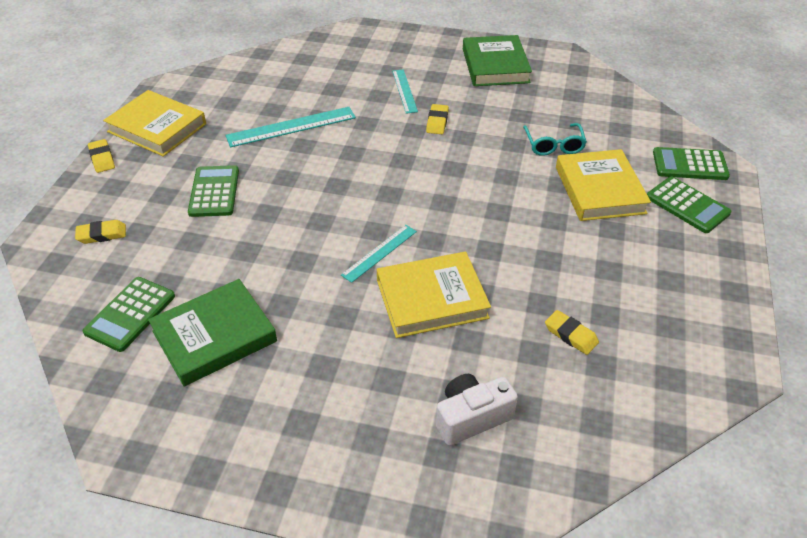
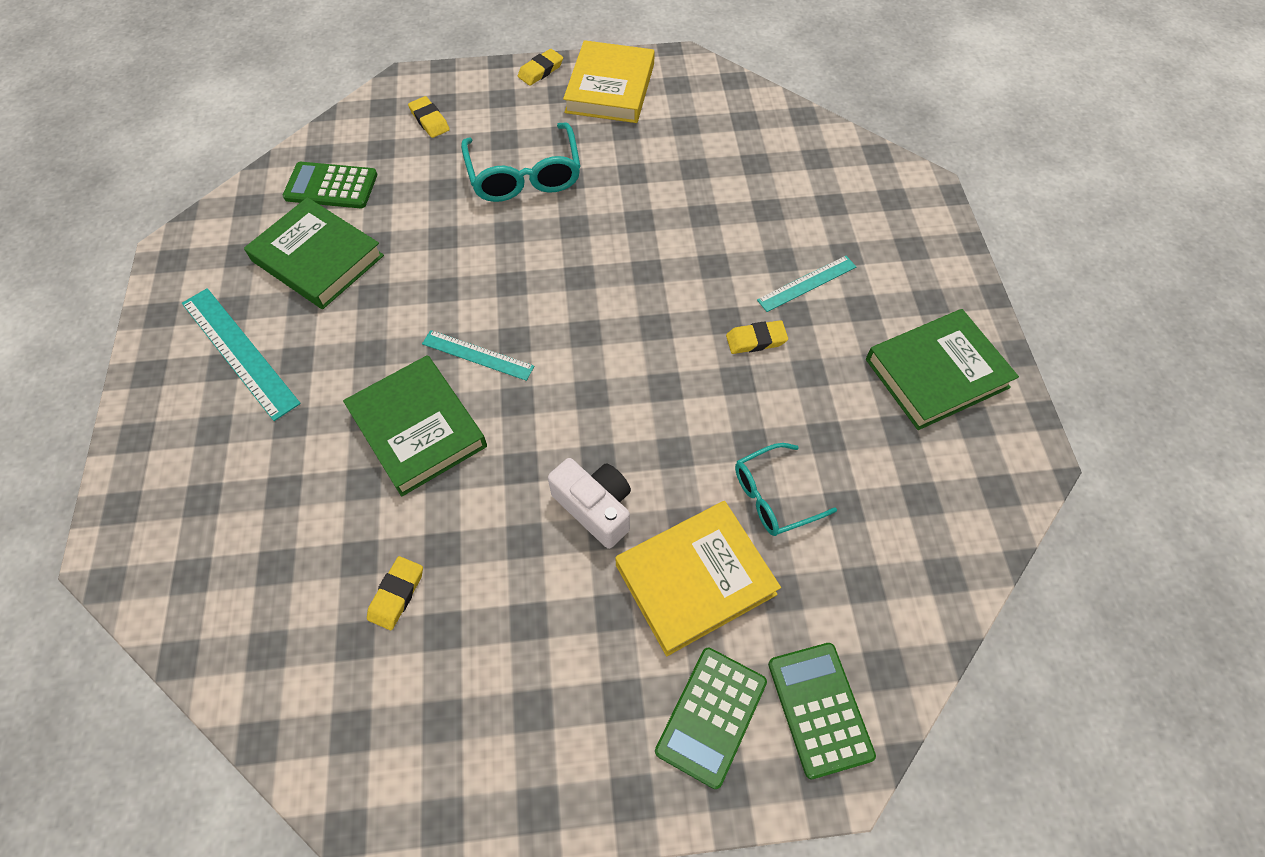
camera: 70 degrees right, 15 degrees up
green calculator [188,165,239,217] -> turquoise glasses [461,122,581,202]
turquoise ruler [226,107,356,147] -> turquoise ruler moved to [182,288,301,421]
yellow book [377,252,491,338] -> green book [343,355,487,496]
white camera [436,374,518,446] -> white camera moved to [548,458,631,549]

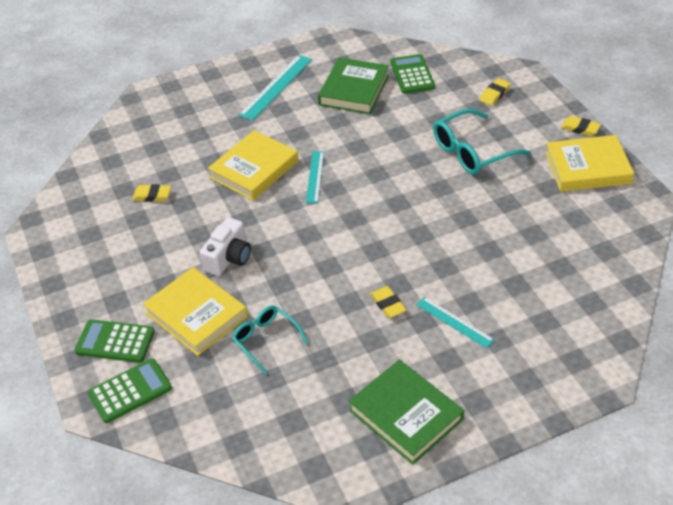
camera: 75 degrees right, 15 degrees down
green book [343,355,487,496] -> yellow book [208,130,299,201]

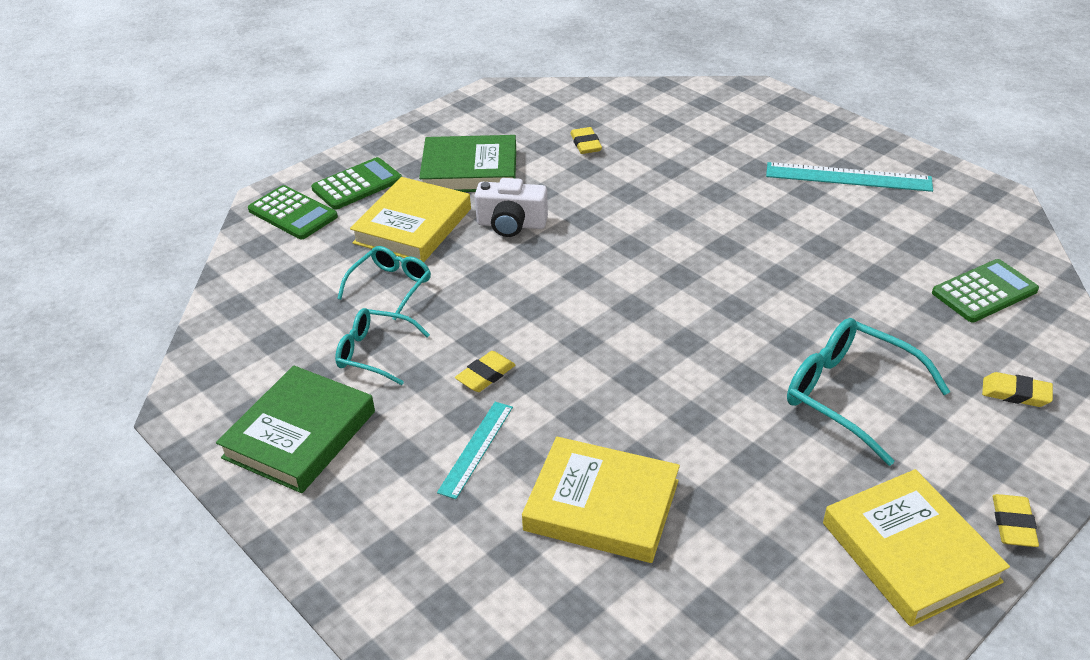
camera: 70 degrees right, 5 degrees down
green calculator [75,319,155,363] -> green calculator turned 60 degrees clockwise [311,157,402,210]
yellow book [208,130,299,201] -> yellow book moved to [522,437,680,563]
turquoise ruler [306,151,324,203] -> none
green book [318,57,389,114] -> green book moved to [419,135,516,192]
none -> turquoise glasses [335,308,430,385]

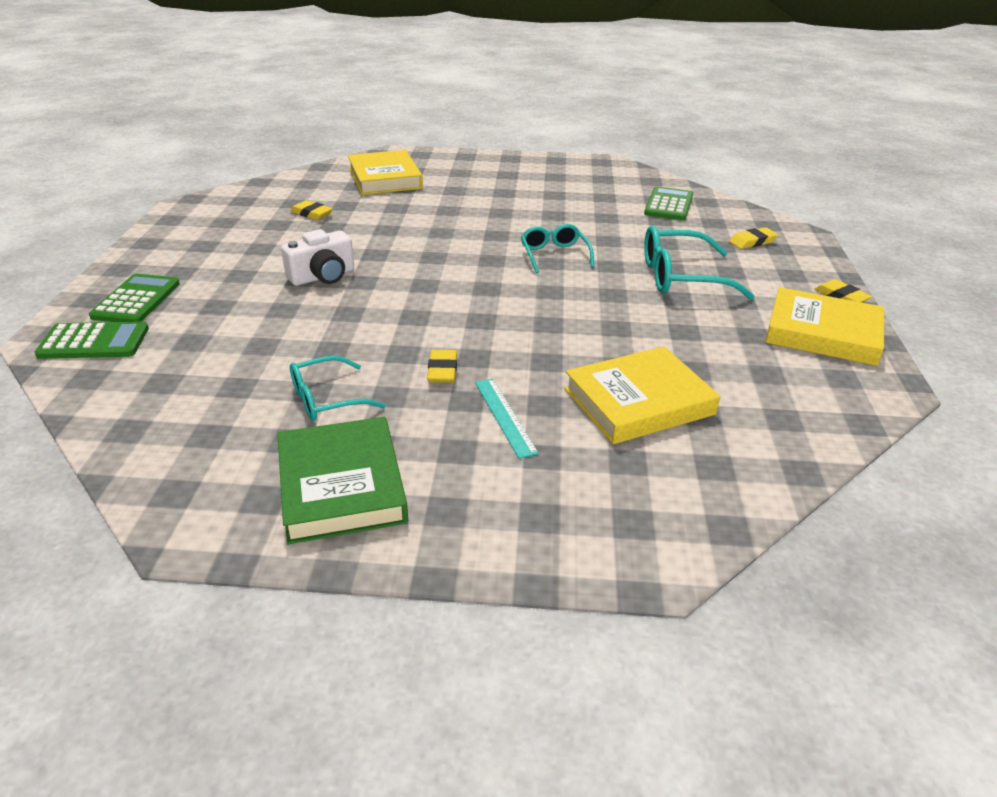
camera: 45 degrees left, 5 degrees down
turquoise glasses [337,246,431,320] -> turquoise glasses moved to [521,224,594,274]
yellow book [350,177,471,262] -> yellow book moved to [348,150,423,195]
green book [419,135,516,192] -> none
turquoise ruler [766,162,933,192] -> none

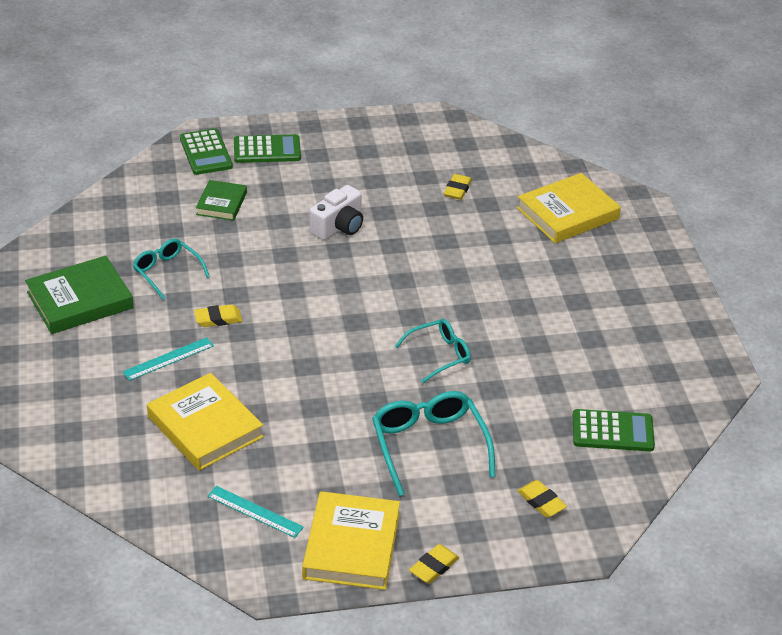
camera: 75 degrees right, 5 degrees up
white camera [281,229,354,286] -> white camera turned 90 degrees counterclockwise [309,185,363,240]
none -> green book [196,180,247,221]
none -> turquoise ruler [207,486,304,538]

